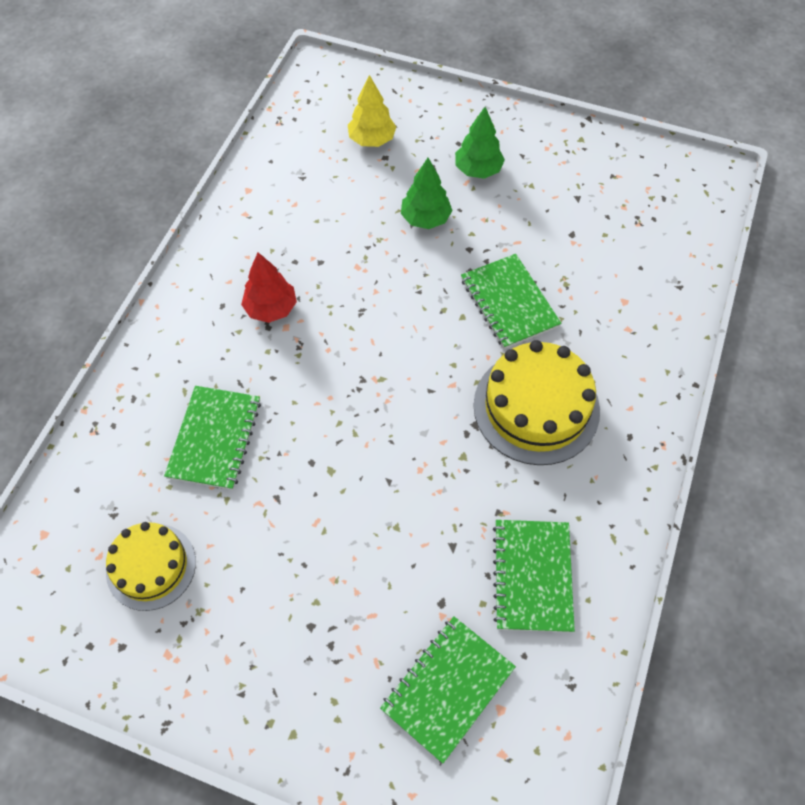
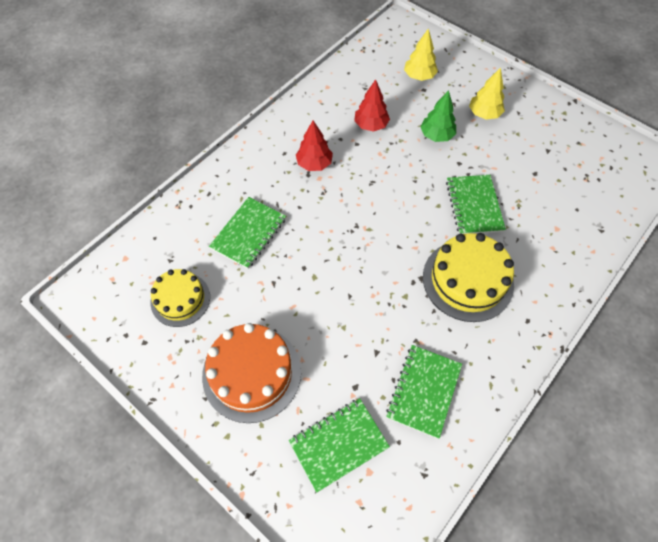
camera: 20 degrees right, 0 degrees up
green tree [455,107,505,179] -> yellow tree [469,67,505,120]
none -> orange cake [202,323,301,423]
none -> red tree [354,79,390,132]

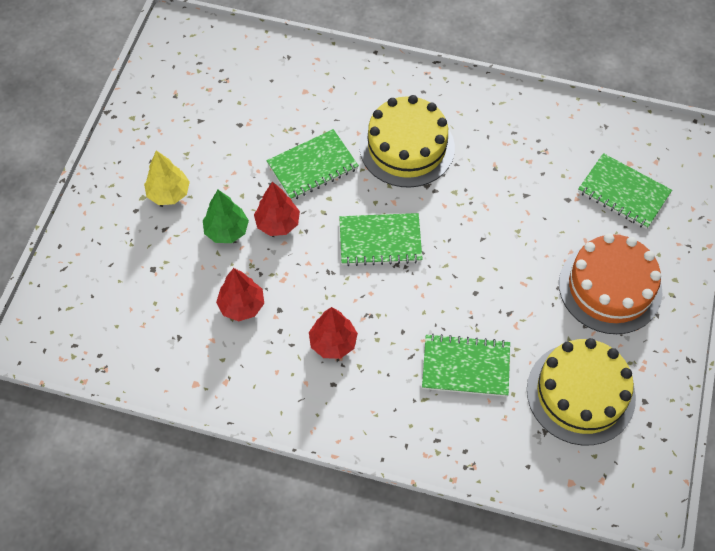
camera: 115 degrees left, 0 degrees up
yellow cake [151,269,210,327] -> yellow cake [527,338,636,445], size x1.56
green notebook [386,345,462,439] -> green notebook moved to [339,213,423,266]
yellow tree [404,28,438,81] -> none
none -> red tree [254,182,300,236]

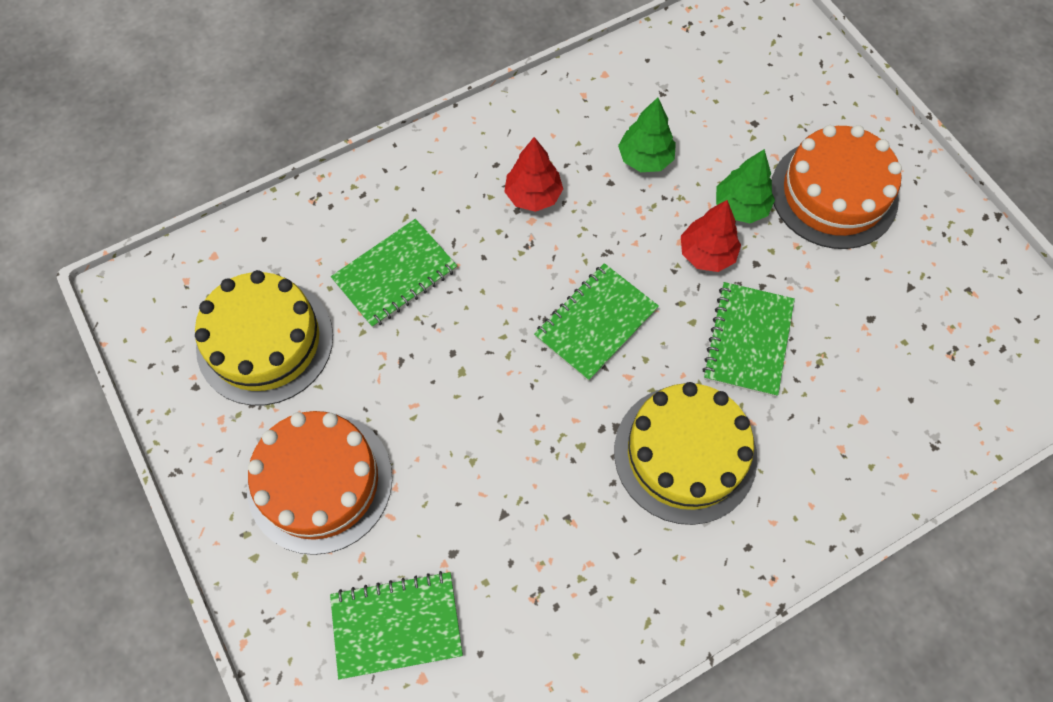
camera: 135 degrees right, 5 degrees up
yellow tree [144,151,190,205] -> orange cake [772,125,902,249]
red tree [216,268,264,321] -> green tree [618,98,676,172]

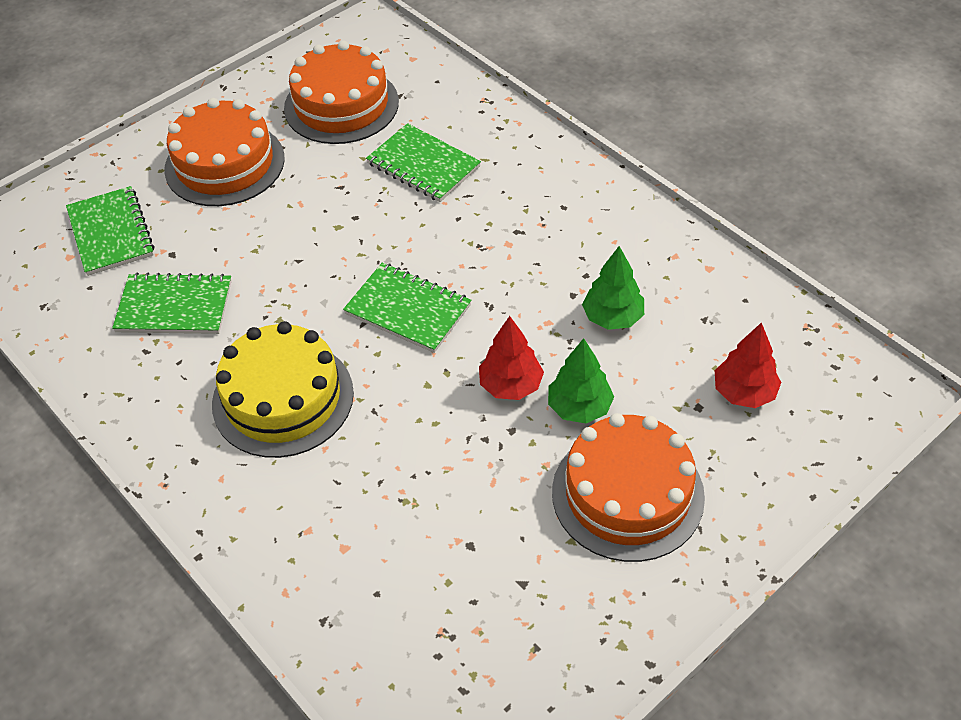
camera: 80 degrees right, 15 degrees down
yellow cake [195,270,333,406] -> orange cake [284,41,399,144]
red tree [504,137,563,212] -> red tree moved to [715,322,781,408]
green notebook [702,282,795,397] -> green notebook moved to [112,272,232,334]

